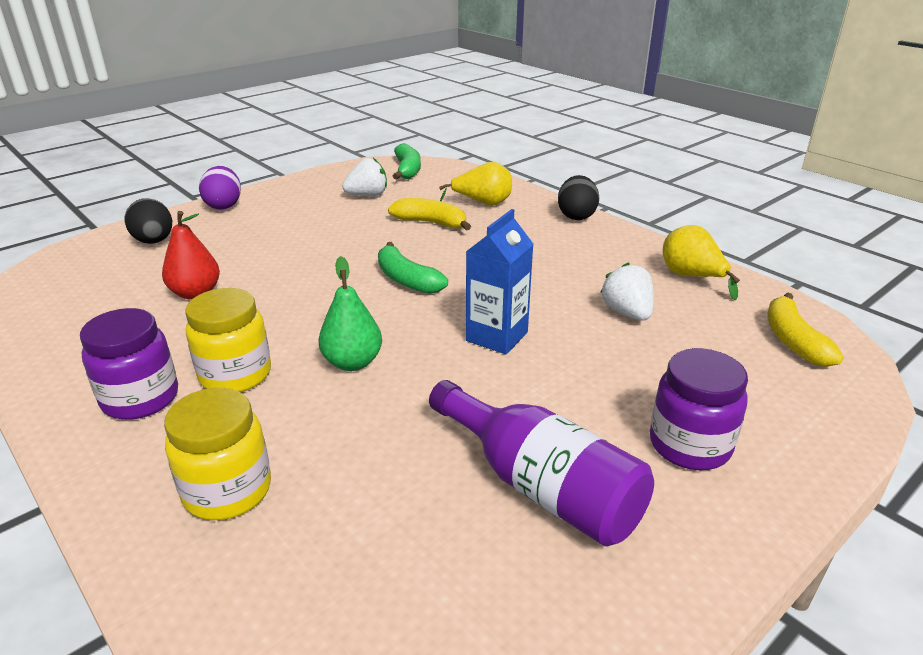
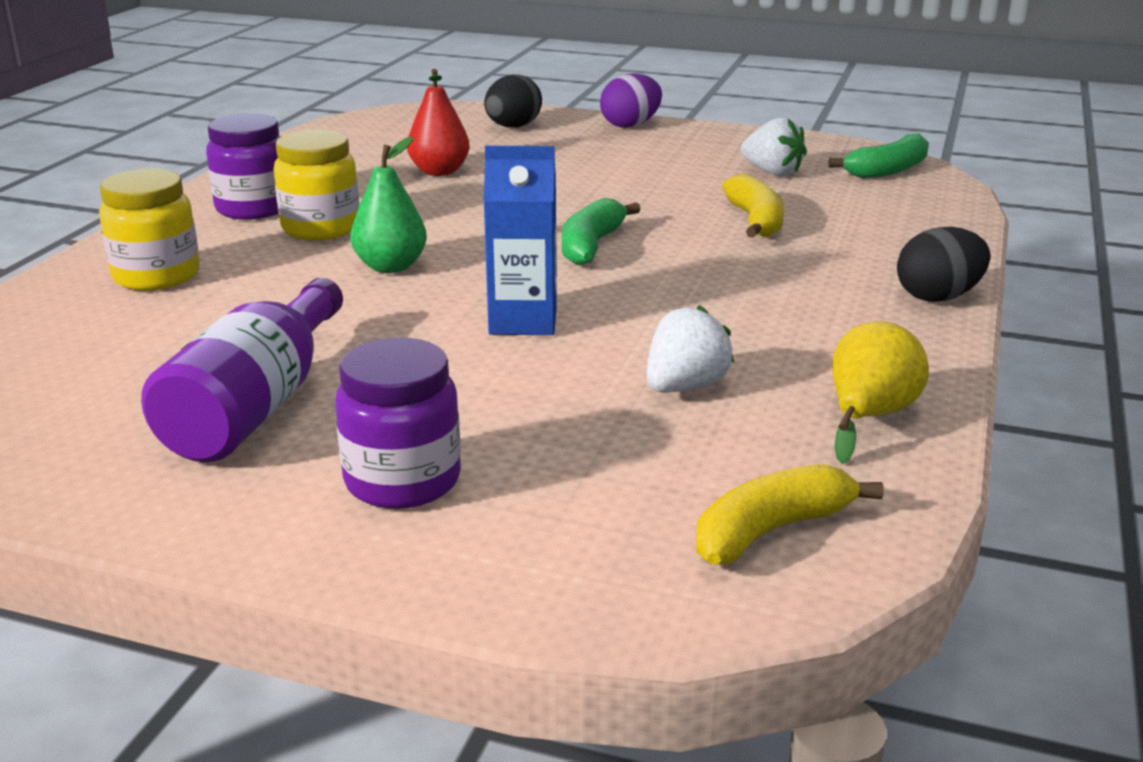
camera: 60 degrees right, 5 degrees down
yellow pear [439,162,512,205] -> none

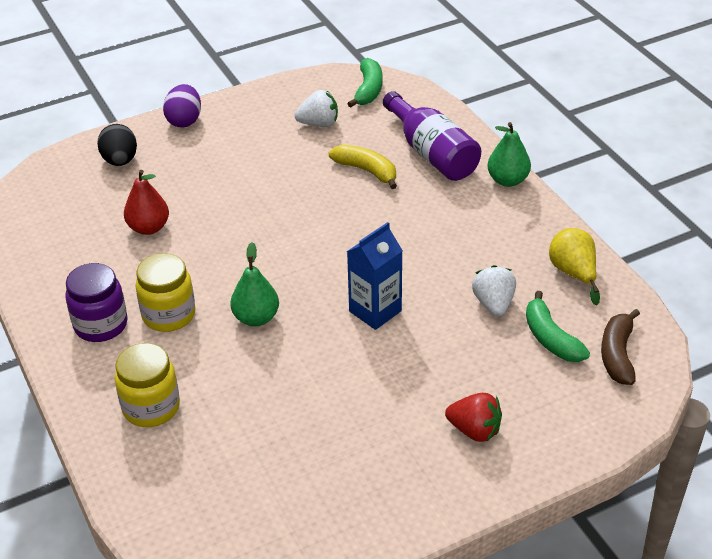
camera: 45 degrees left, 15 degrees up
purple bottle [141,278,343,462] -> purple bottle moved to [383,91,481,181]
purple jar [335,338,461,509] -> red strawberry [445,393,502,442]
green banana [562,198,641,265] -> green banana moved to [526,291,590,362]
yellow banana [696,464,884,565] -> brown banana [601,309,640,385]
black egg [897,227,990,302] -> green pear [487,122,531,187]

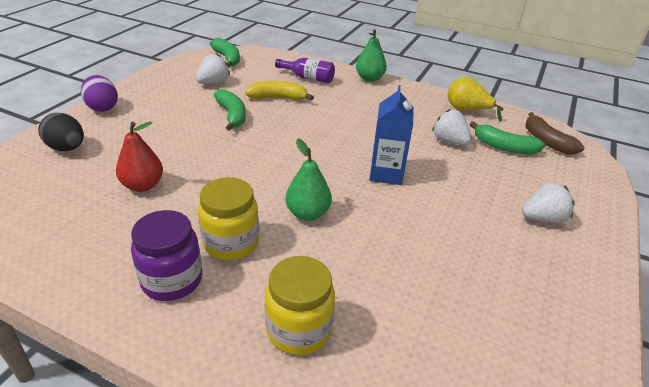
camera: 40 degrees left, 5 degrees down
purple bottle [383,91,481,181] -> purple bottle [275,58,335,83], size x0.61
red strawberry [445,393,502,442] -> white strawberry [522,182,575,223]
none -> green banana [214,89,246,131]

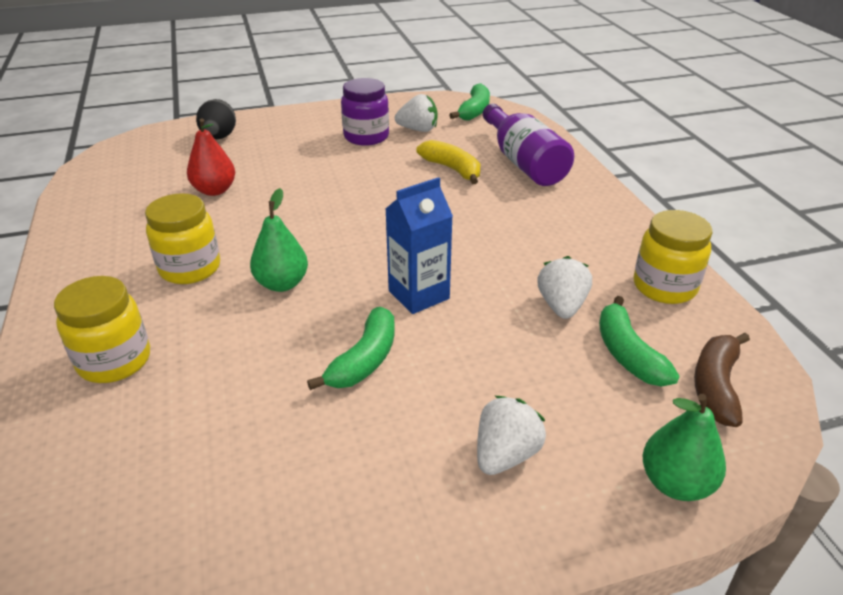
camera: 50 degrees right, 0 degrees up
purple egg [81,75,118,112] -> none
purple jar [131,210,202,301] -> purple jar moved to [341,78,389,146]
green banana [214,89,246,131] -> green banana moved to [307,307,395,390]
purple bottle [275,58,335,83] -> purple bottle [483,104,574,186], size x1.64
green pear [356,29,387,82] -> green pear moved to [643,394,726,501]
yellow pear [447,77,504,122] -> yellow jar [634,210,713,304]
white strawberry [522,182,575,223] -> white strawberry turned 90 degrees counterclockwise [477,396,546,475]

